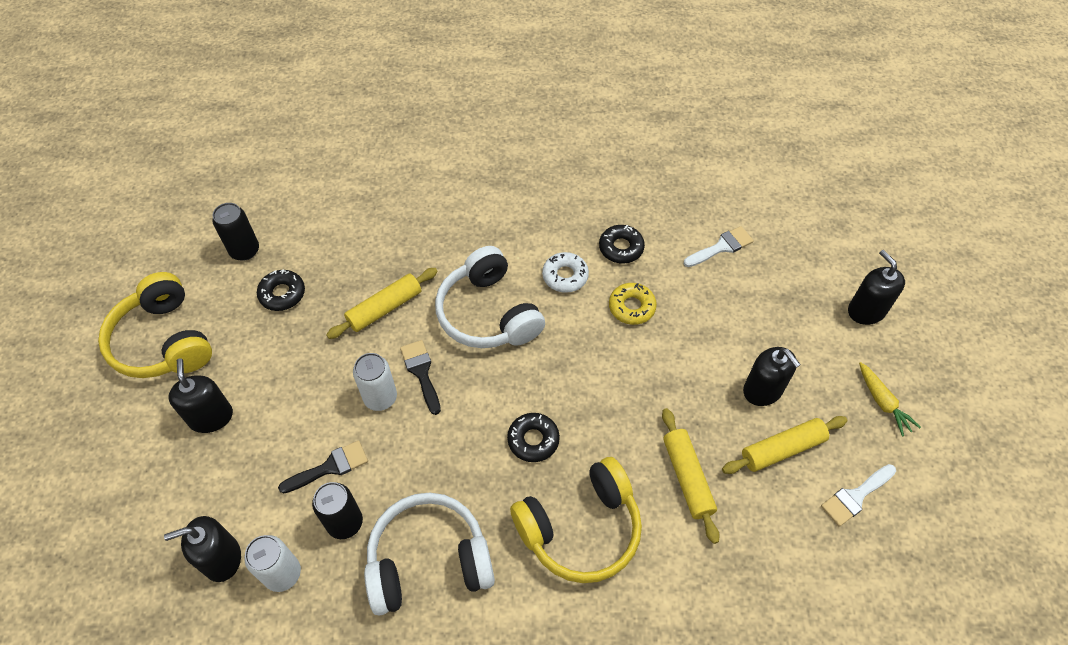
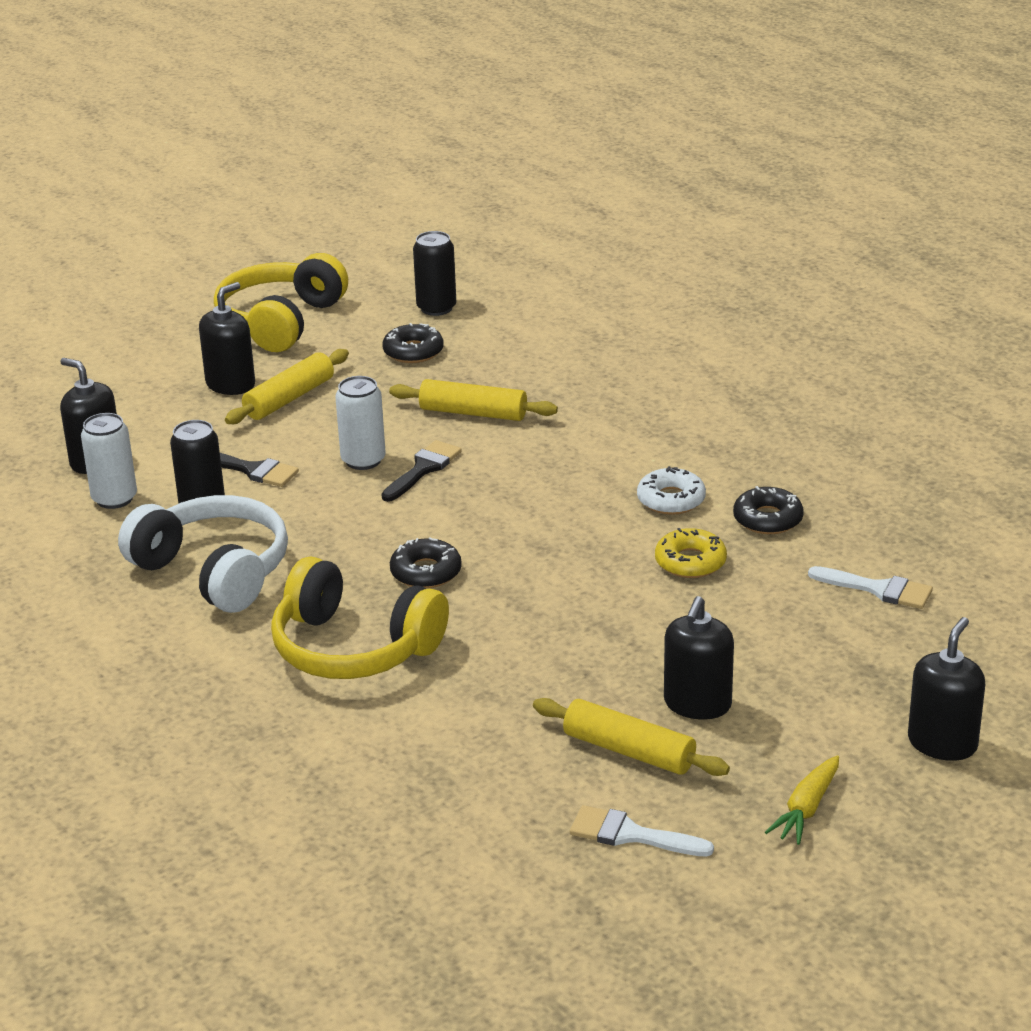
camera: 55 degrees right, 25 degrees down
white headphones [435,246,545,348] -> none
yellow rolling pin [662,408,720,544] -> yellow rolling pin moved to [225,349,349,424]

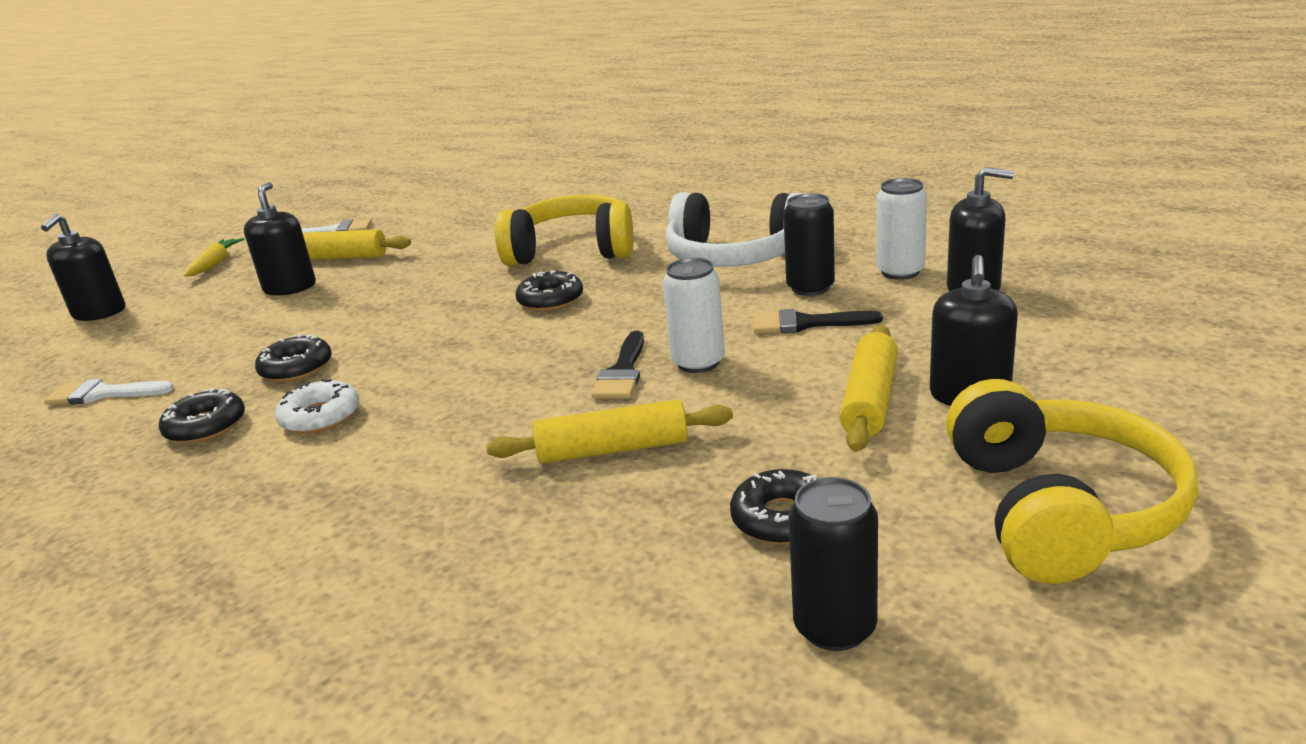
camera: 160 degrees right, 5 degrees down
yellow donut [655,528,727,578] -> black donut [255,334,332,382]

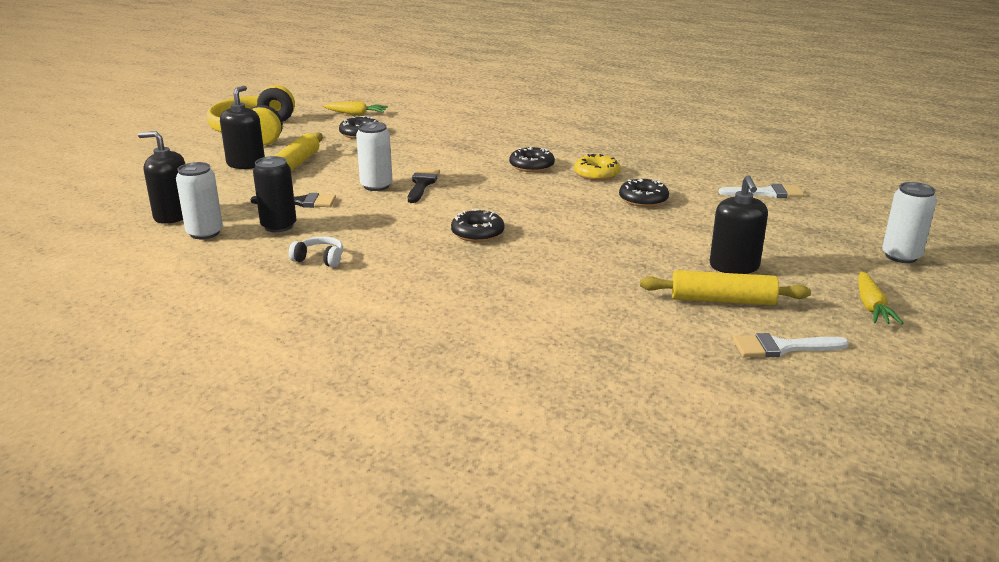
camera: 175 degrees right, 0 degrees up
black soap dispenser [41,214,125,321] -> white can [882,182,937,263]
black donut [159,388,245,444] -> black donut moved to [509,147,555,172]
white donut [275,379,359,434] -> yellow donut [574,154,621,181]
yellow rolling pin [486,399,733,464] -> none
yellow headphones [495,194,634,266] -> none
white headphones [666,192,802,267] -> white headphones [289,236,343,267], size x0.41
black can [789,477,878,651] -> yellow carrot [323,101,388,115]

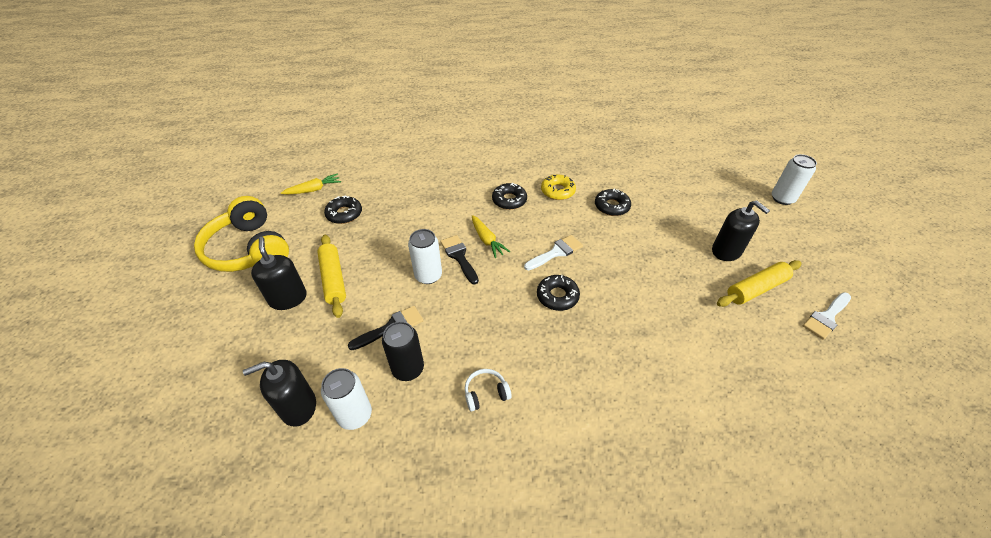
camera: 35 degrees left, 20 degrees up
white brush [719,184,804,198] -> white brush moved to [524,235,583,270]
yellow carrot [858,271,904,324] -> yellow carrot moved to [472,215,510,258]

